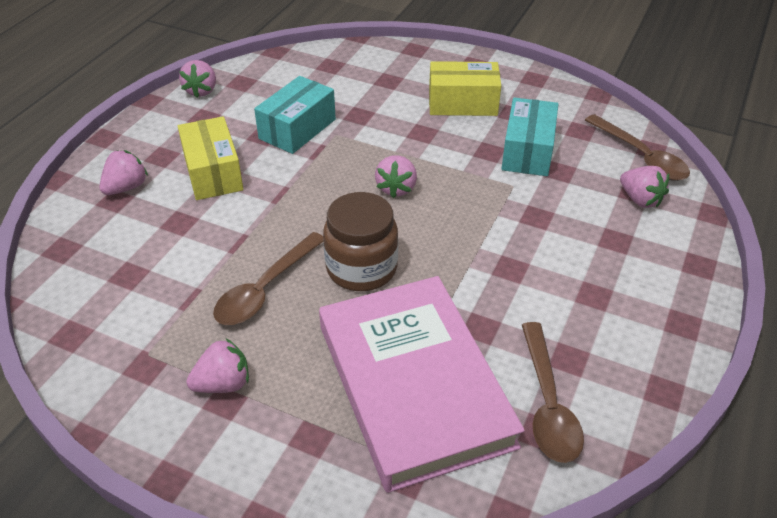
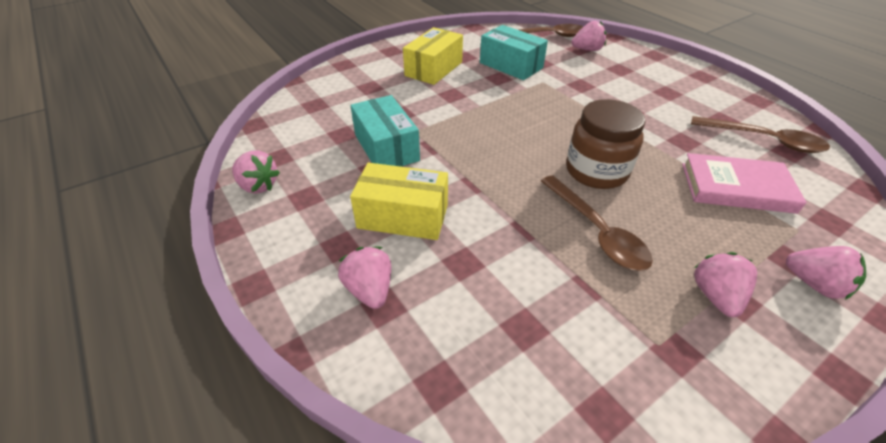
camera: 60 degrees left, 0 degrees up
pink book [319,276,525,493] -> pink book [682,153,807,214], size x0.57
pink strawberry [375,155,417,198] -> pink strawberry moved to [786,246,866,300]

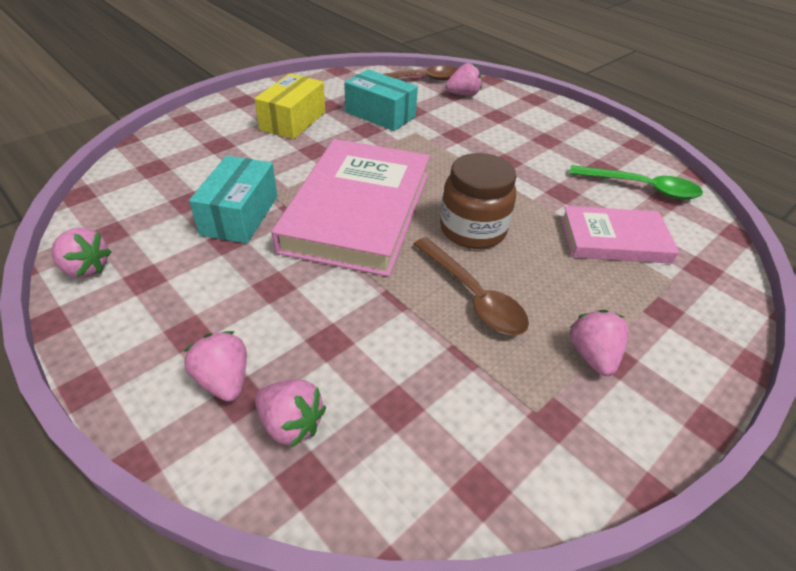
camera: 10 degrees left, 0 degrees up
turquoise box [350,95,420,167] -> turquoise box turned 45 degrees clockwise [189,156,278,243]
yellow box [350,163,448,240] -> none
brown spoon [691,116,830,153] -> green spoon [569,165,703,199]
pink strawberry [786,246,866,300] -> pink strawberry moved to [255,380,326,447]
none -> pink book [271,139,430,277]

